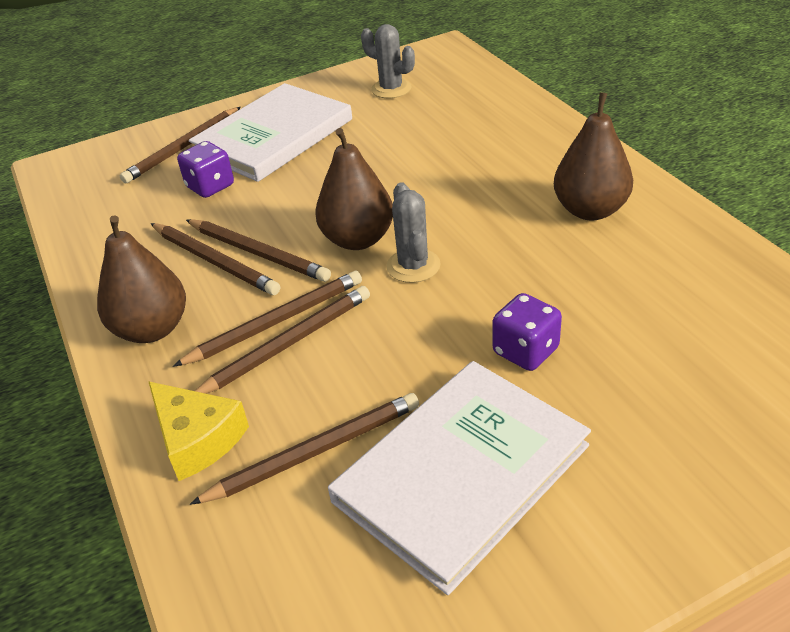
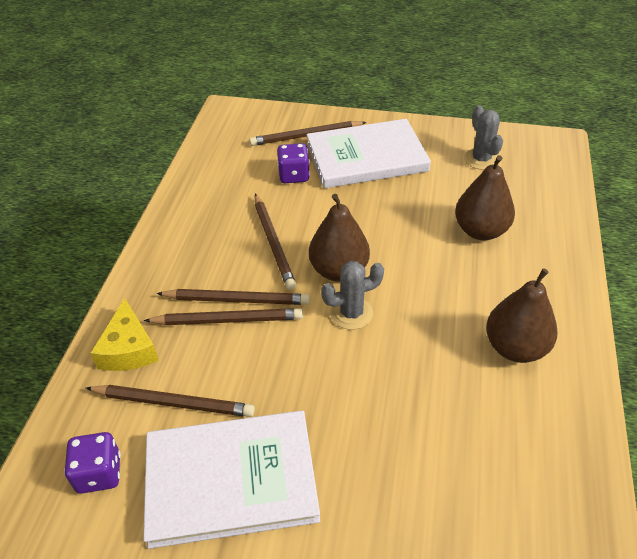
camera: 35 degrees right, 5 degrees up
brown pear [97,215,186,343] -> brown pear moved to [455,155,515,240]
brown pencil [150,223,280,295] -> none
grey cactus [386,182,441,283] -> grey cactus turned 45 degrees clockwise [321,261,384,330]
purple dice [493,293,562,371] -> purple dice moved to [64,432,121,494]

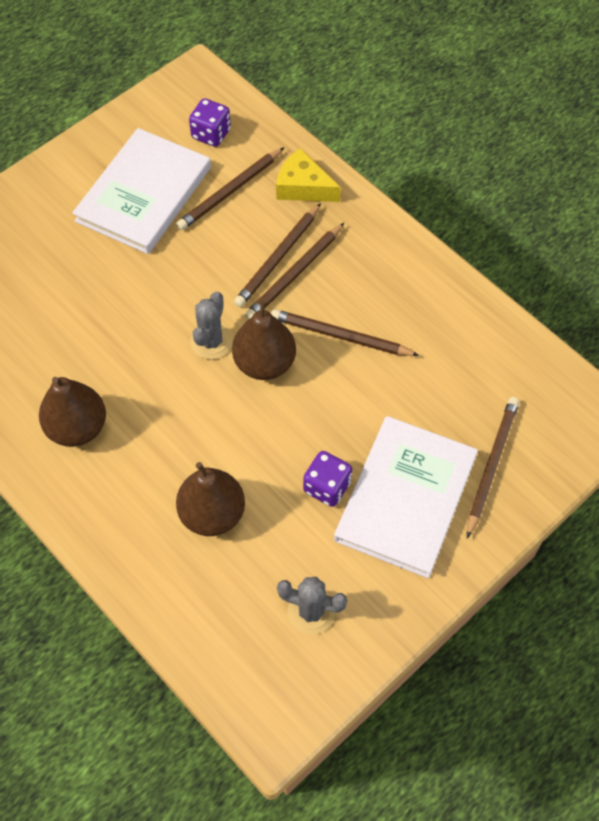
camera: 125 degrees right, 15 degrees up
purple dice [277,143,310,183] -> purple dice moved to [303,451,352,507]

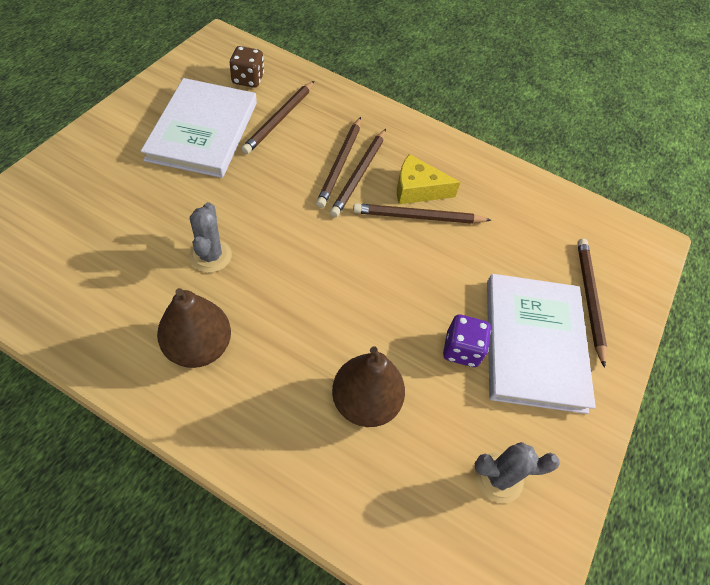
camera: 25 degrees left, 5 degrees down
purple dice [189,98,231,147] -> brown dice [230,46,264,88]
grey cactus [190,292,233,360] -> grey cactus moved to [189,202,232,273]
brown pear [232,300,296,380] -> none
yellow cheese [276,148,341,202] -> yellow cheese moved to [397,154,461,204]

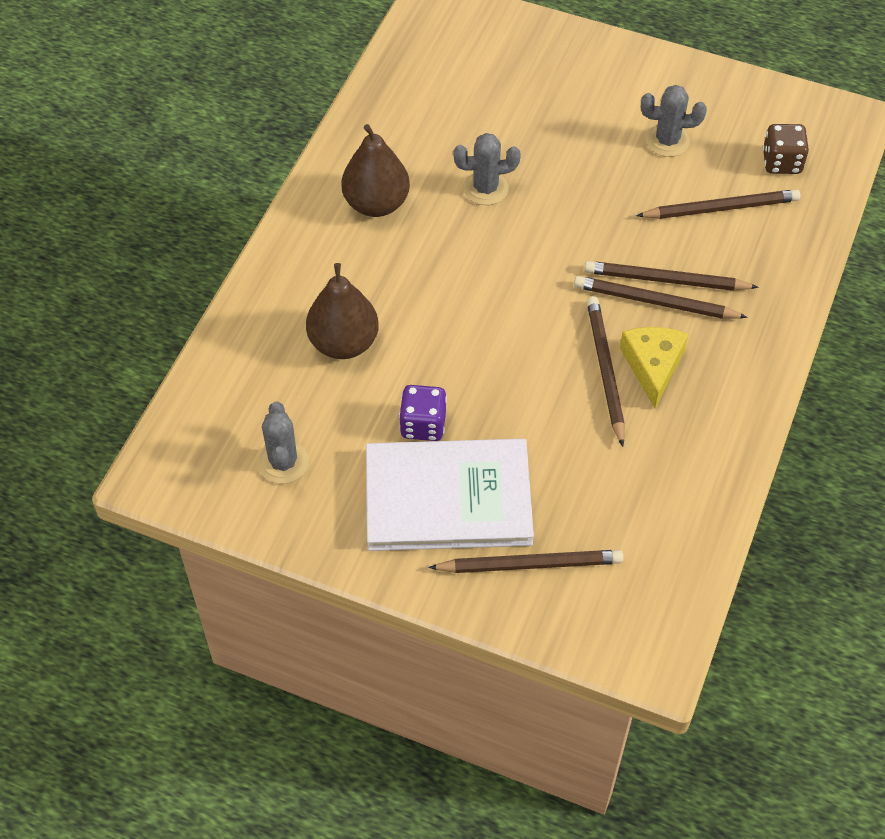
camera: 90 degrees right, 0 degrees up
white book [141,78,257,178] -> grey cactus [641,85,707,157]
brown pencil [241,81,314,154] -> brown pencil turned 150 degrees clockwise [636,189,801,219]

